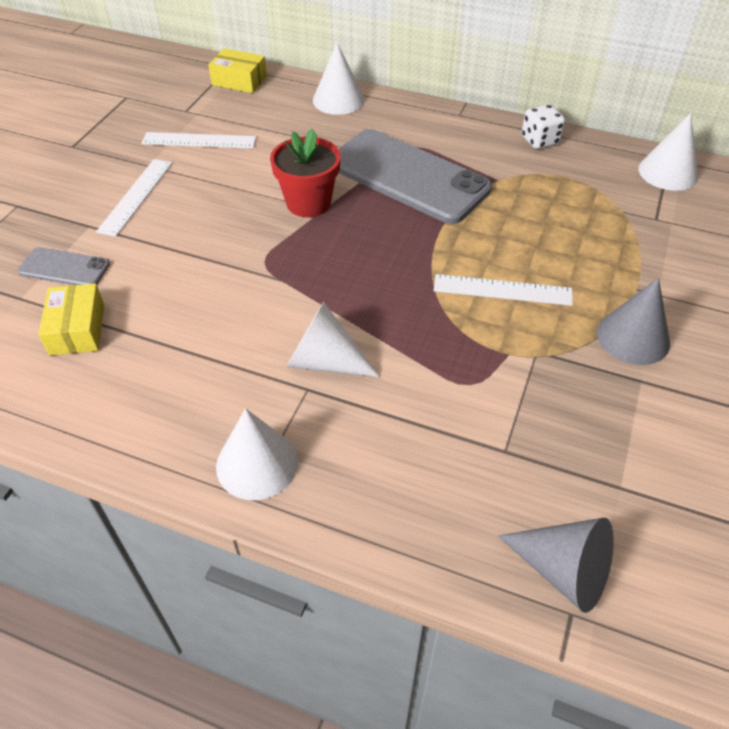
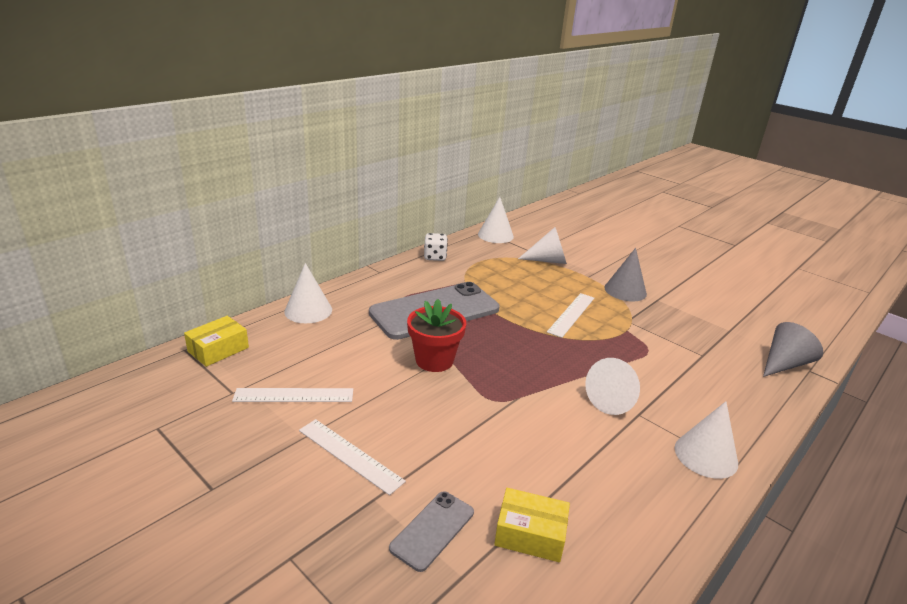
camera: 70 degrees left, 20 degrees down
white ruler [142,132,256,149] -> white ruler turned 60 degrees clockwise [232,388,353,402]
none -> white cone [518,227,567,264]

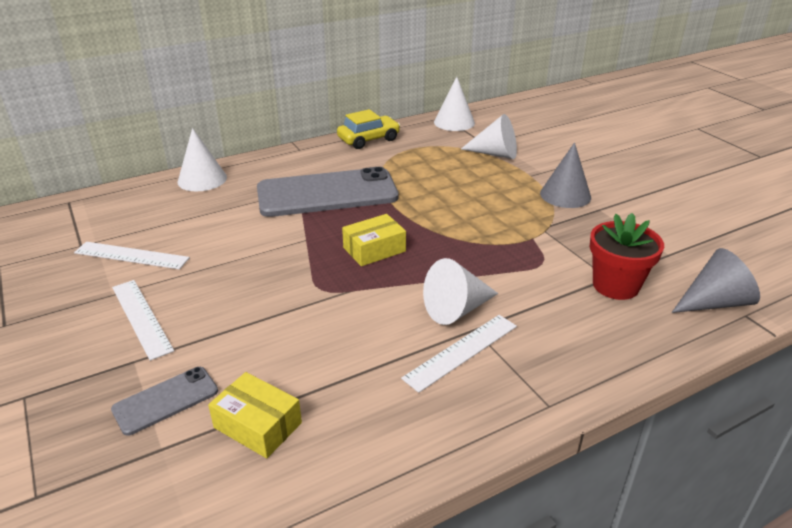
camera: 20 degrees right, 5 degrees up
yellow box [184,316,249,367] -> yellow box moved to [342,214,406,266]
red flower pot [407,299,466,372] -> red flower pot moved to [590,213,664,300]
white dice [424,233,448,261] -> yellow car [337,109,400,149]
white ruler [547,293,594,338] -> white ruler moved to [401,315,517,393]
white cone [675,401,738,479] -> none

